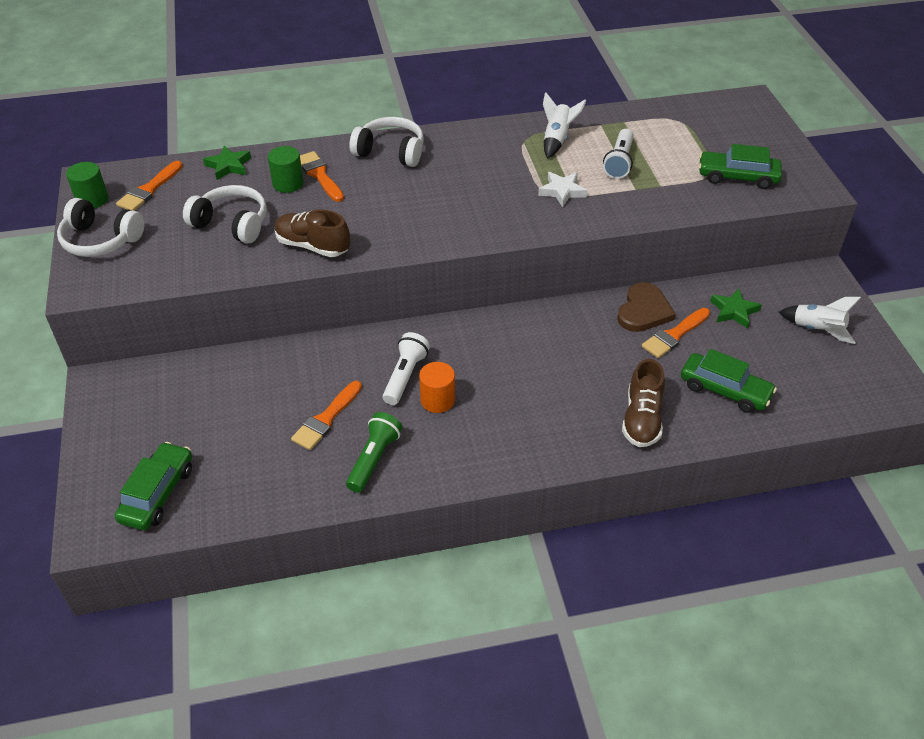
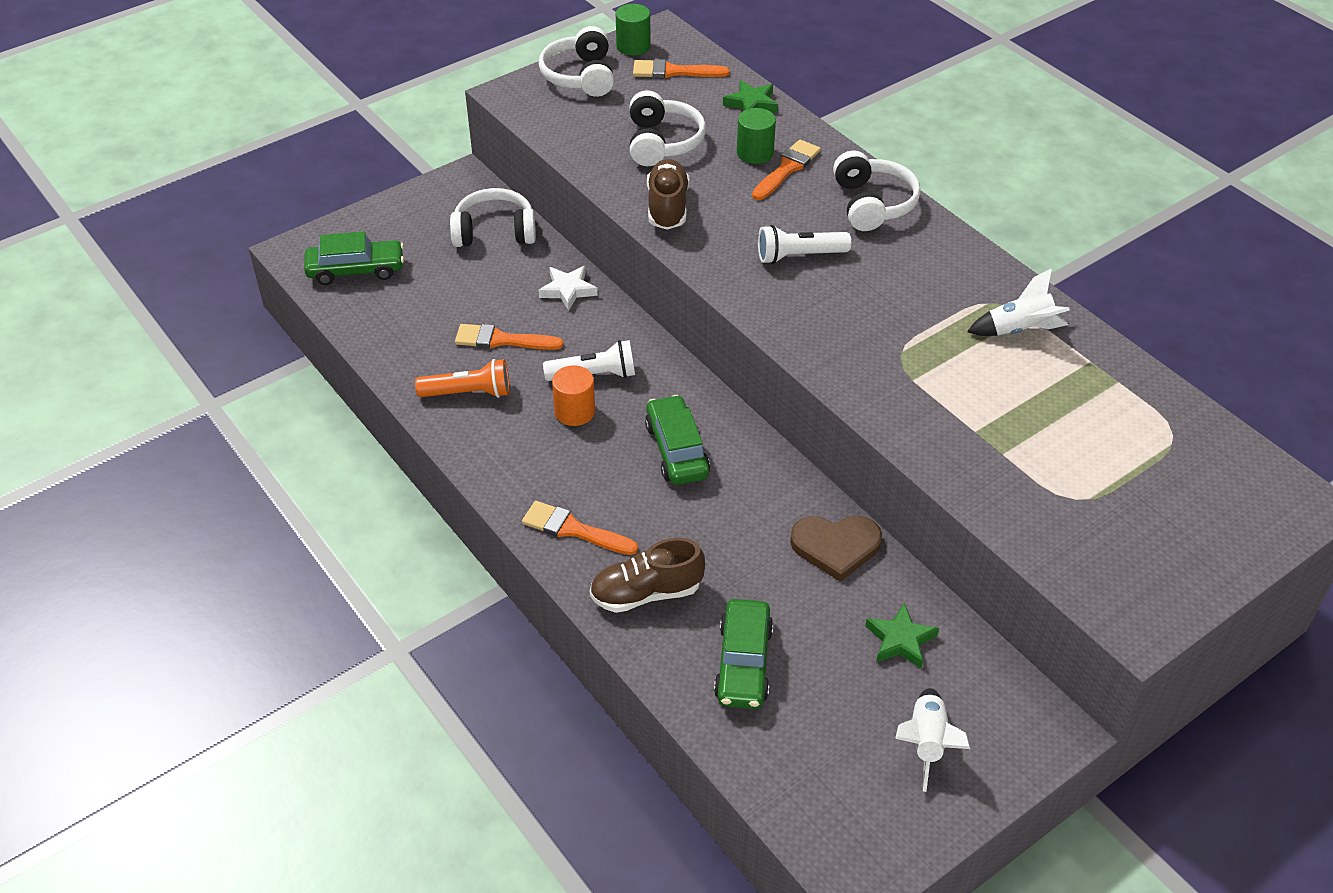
camera: 65 degrees right, 0 degrees up
green flashlight [346,412,402,493] -> orange flashlight [415,359,509,398]
white star [538,172,588,207] -> white star moved to [538,266,598,311]
white flashlight [603,129,634,179] -> white flashlight moved to [758,225,851,264]
orange brush [642,308,710,358] -> orange brush moved to [522,501,638,555]
green car [699,144,782,189] -> green car moved to [645,395,710,485]
none -> white headphones [450,188,536,247]

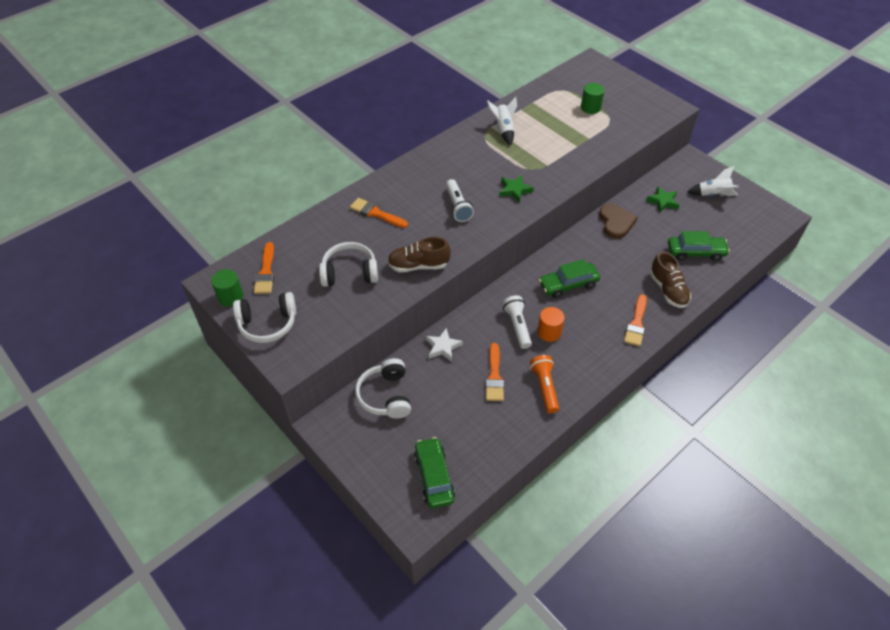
camera: 95 degrees left, 5 degrees up
green star [723,80,778,113] -> green star moved to [499,175,534,202]
green cylinder [737,108,776,164] -> green cylinder moved to [581,83,605,114]
white headphones [833,151,920,231] -> none

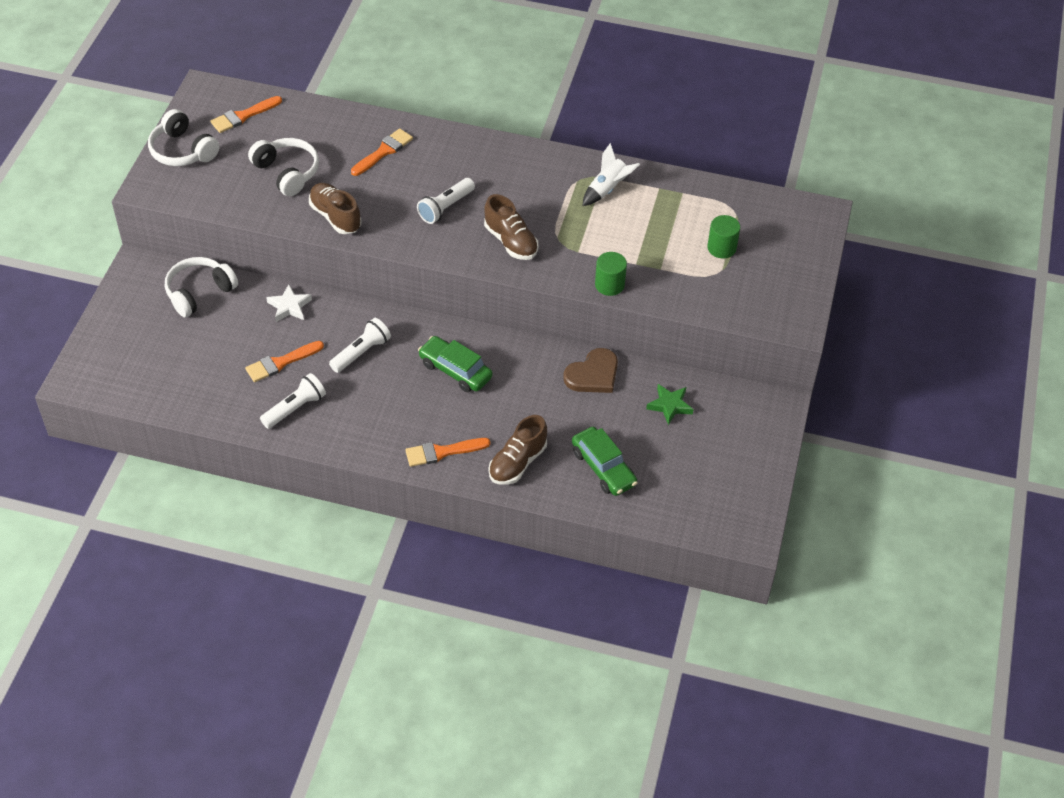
camera: 55 degrees right, 0 degrees up
green cylinder [211,269,243,307] -> green cylinder moved to [595,252,627,296]
orange brush [350,198,408,228] -> orange brush turned 45 degrees clockwise [351,128,413,176]
green car [414,437,455,508] -> none
green star [499,175,534,202] -> brown shoe [484,194,538,260]
orange flashlight [530,355,559,413] -> white flashlight [260,373,326,429]
orange cylinder [537,307,565,342] -> none
white rocket [687,166,739,196] -> none

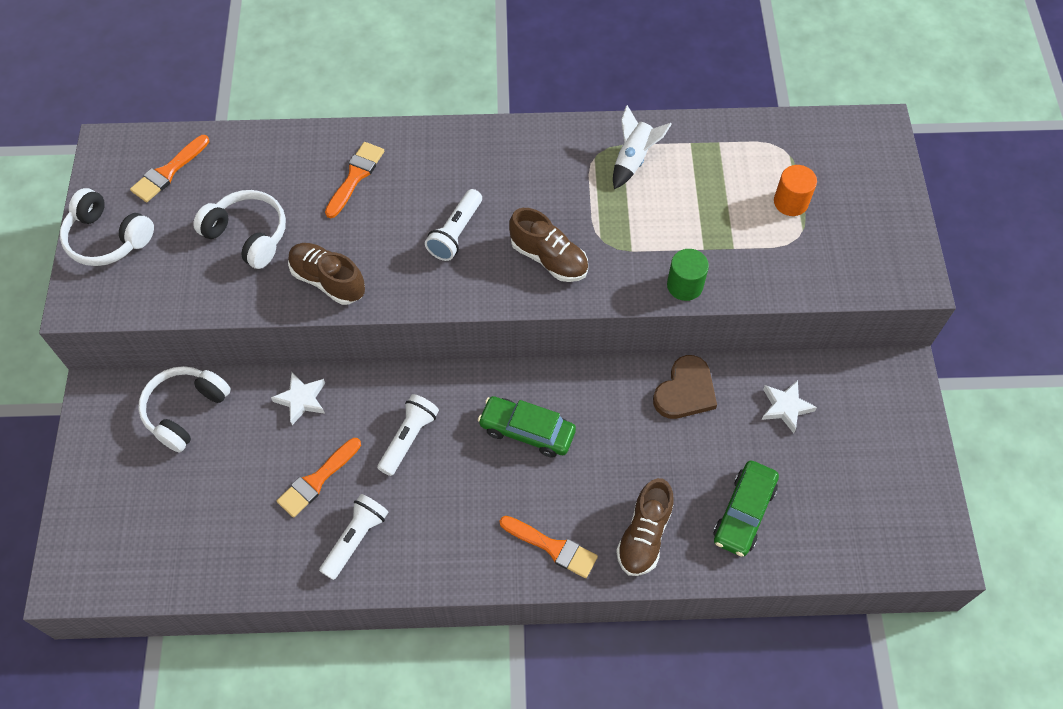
camera: 15 degrees left, 10 degrees up
orange brush [405,438,490,467] -> orange brush turned 120 degrees counterclockwise [500,516,598,578]
green car [572,427,638,496] -> green car turned 75 degrees clockwise [713,461,779,557]
green star [646,384,694,425] -> white star [762,380,817,433]
green cylinder [707,215,740,259] -> orange cylinder [774,165,817,216]

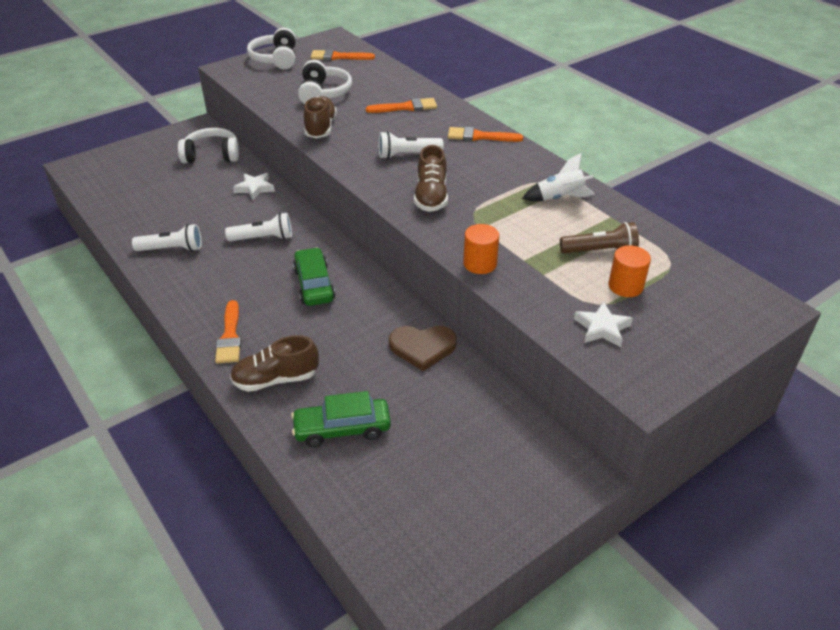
camera: 55 degrees right, 20 degrees down
orange brush [277,438,361,518] -> orange brush moved to [448,127,523,142]
green cylinder [667,249,709,301] -> orange cylinder [463,224,499,274]
white star [762,380,817,433] -> white star moved to [574,301,633,347]
none -> brown flashlight [560,222,639,253]

